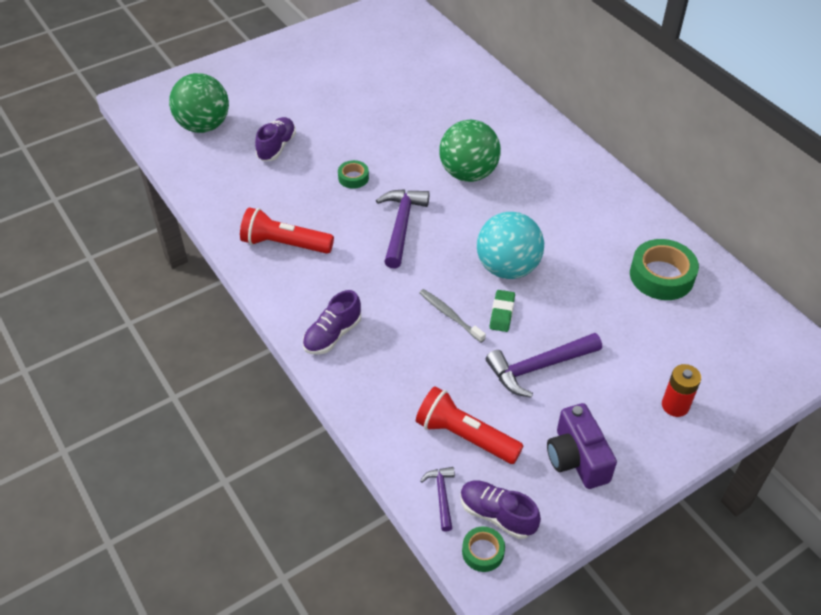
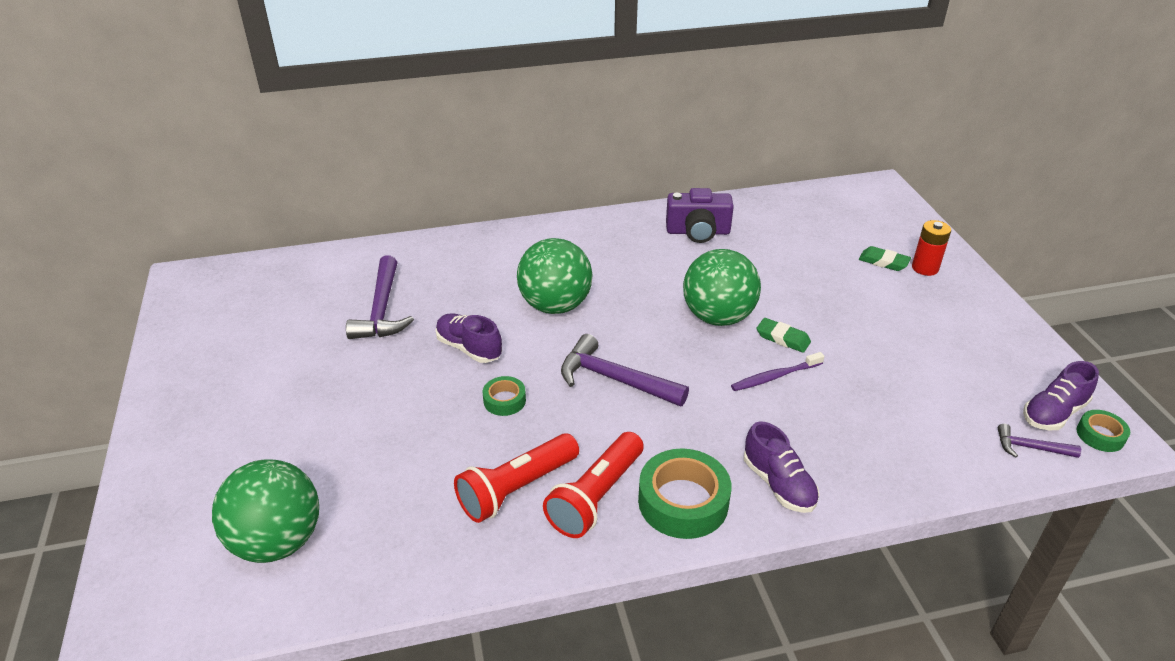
camera: 70 degrees left, 10 degrees down
purple shoe [255,117,296,161] -> purple shoe moved to [435,313,502,363]
red flashlight [416,386,524,464] -> red flashlight moved to [454,433,579,523]
grey toothbrush [419,289,486,343] -> purple toothbrush [731,352,824,391]
turquoise ball [477,212,544,279] -> green ball [683,249,761,326]
purple hammer [486,333,602,398] -> purple hammer moved to [346,255,414,339]
purple camera [547,403,617,489] -> purple camera moved to [666,188,734,243]
green tape [630,239,699,300] -> green tape moved to [638,448,731,539]
none -> green eraser [859,246,911,271]

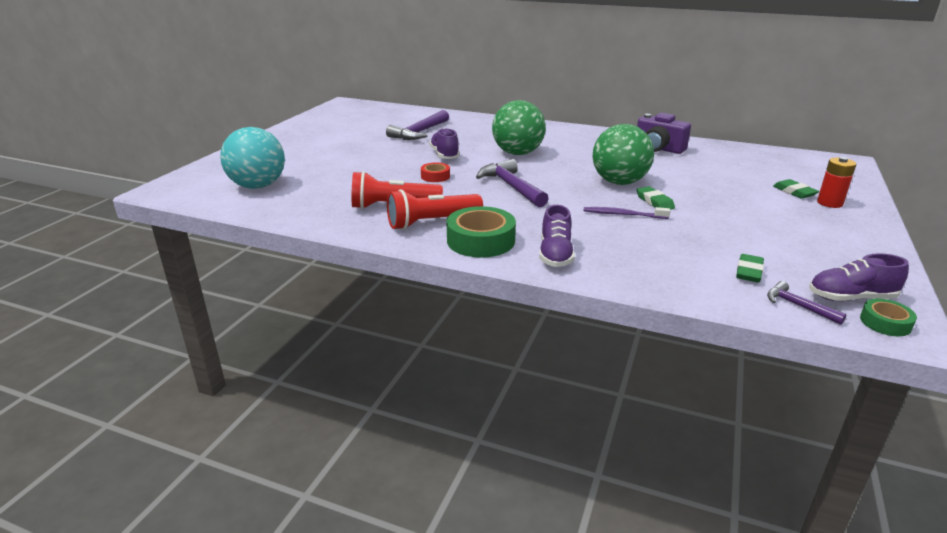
camera: 35 degrees right, 10 degrees down
green ball [212,459,319,563] -> turquoise ball [220,127,285,189]
green tape [483,376,526,416] -> red tape [421,163,450,182]
none -> green eraser [736,254,764,283]

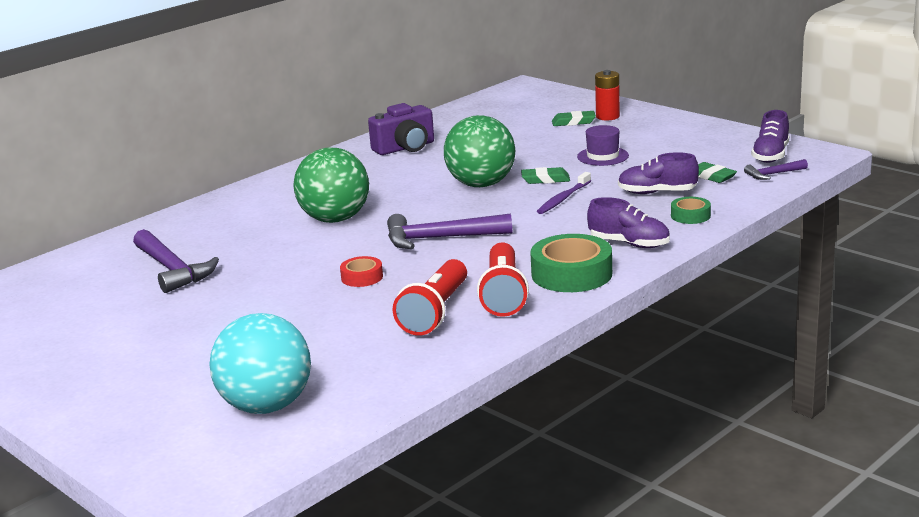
camera: 65 degrees left, 5 degrees down
purple shoe [429,128,460,159] -> purple shoe moved to [618,152,699,194]
green tape [860,299,917,336] -> green tape moved to [671,197,711,224]
none -> purple hat [577,125,629,166]

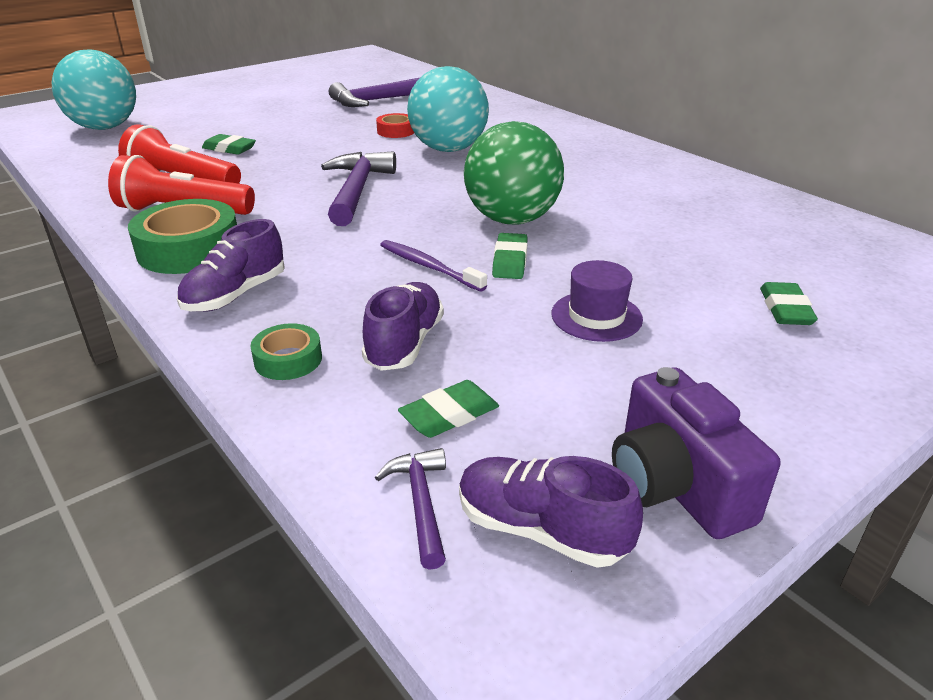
camera: 95 degrees right, 10 degrees up
green ball [293,147,369,223] -> turquoise ball [407,66,489,152]
red tape [340,256,383,287] -> red tape moved to [376,113,414,138]
purple camera [368,103,434,155] -> purple camera moved to [612,367,780,539]
red battery [595,70,620,120] -> none
none -> green eraser [202,134,256,155]

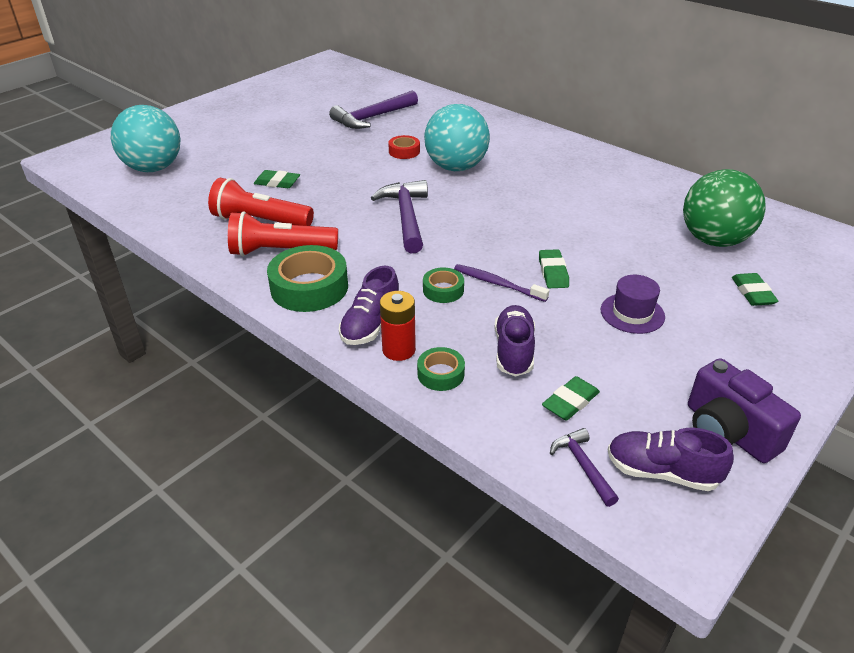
camera: 10 degrees left, 5 degrees up
green ball [464,121,564,224] -> green ball moved to [683,169,765,247]
none -> red battery [380,291,416,361]
none -> green tape [423,267,464,303]

